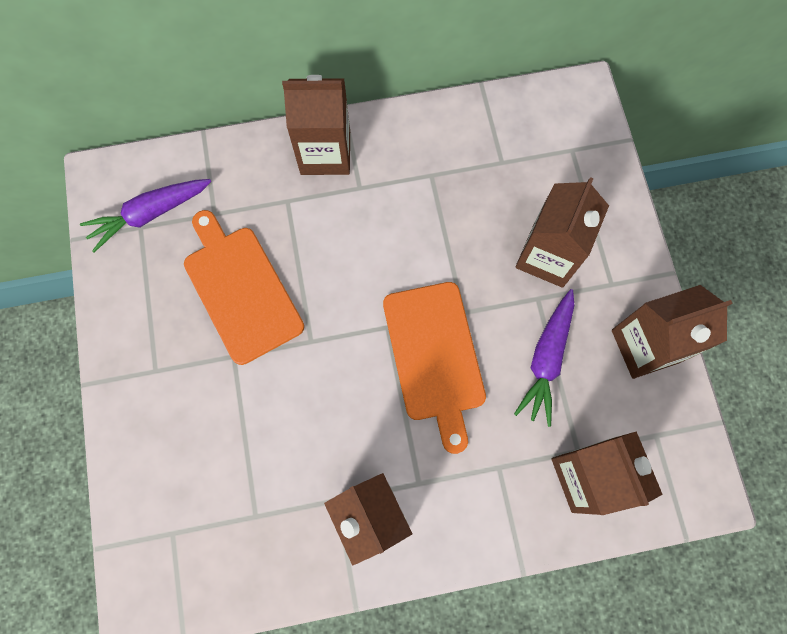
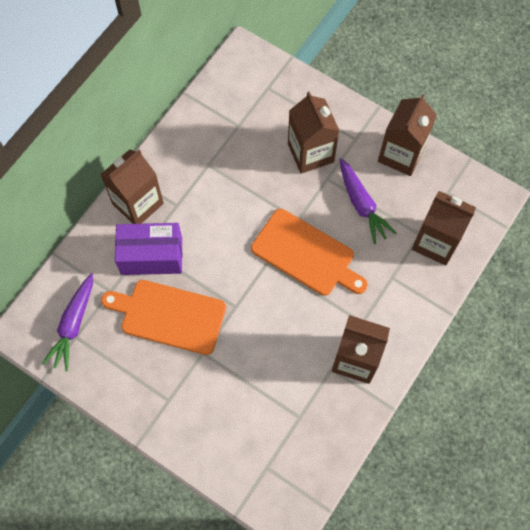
camera: 45 degrees left, 5 degrees down
none -> purple box [115,223,182,275]

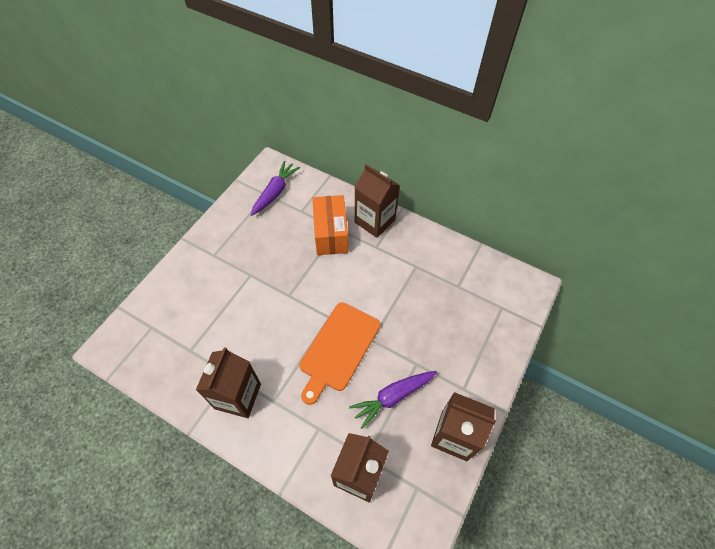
camera: 85 degrees right, 10 degrees down
purple carrot [42,273,93,372] -> purple carrot turned 105 degrees clockwise [251,161,300,216]
orange cutting board [101,280,226,355] -> none
purple box [115,223,182,275] -> orange box [312,195,348,255]
brown carton [288,92,340,174] -> none

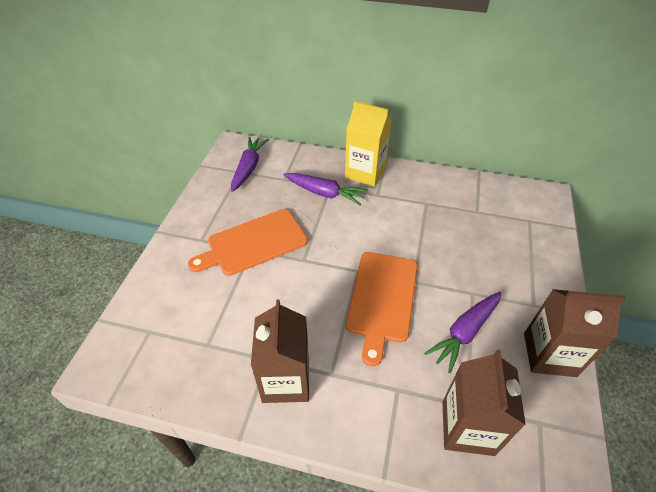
camera: 15 degrees left, 10 degrees down
orange box [312,195,348,255] -> purple carrot [283,173,368,205]
brown carton [355,164,400,238] -> yellow carton [345,101,392,187]
none -> orange cutting board [188,209,308,276]

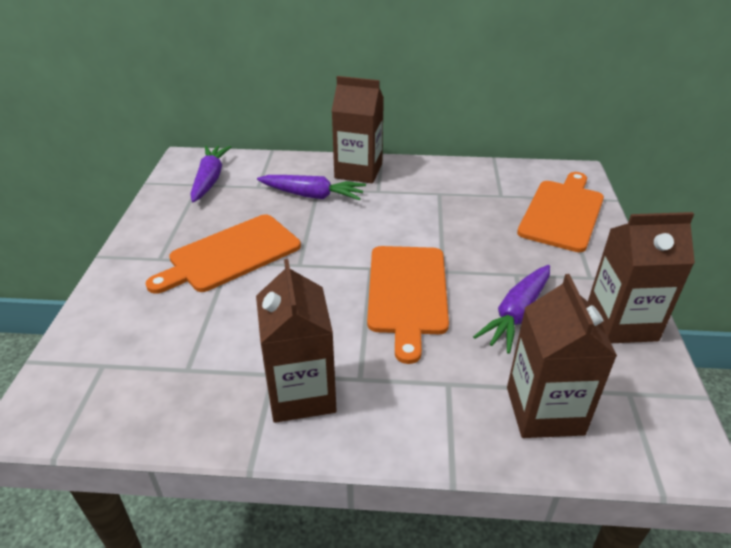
camera: 10 degrees left, 10 degrees down
yellow carton [345,101,392,187] -> brown carton [332,76,384,183]
none -> orange cutting board [517,172,604,252]

